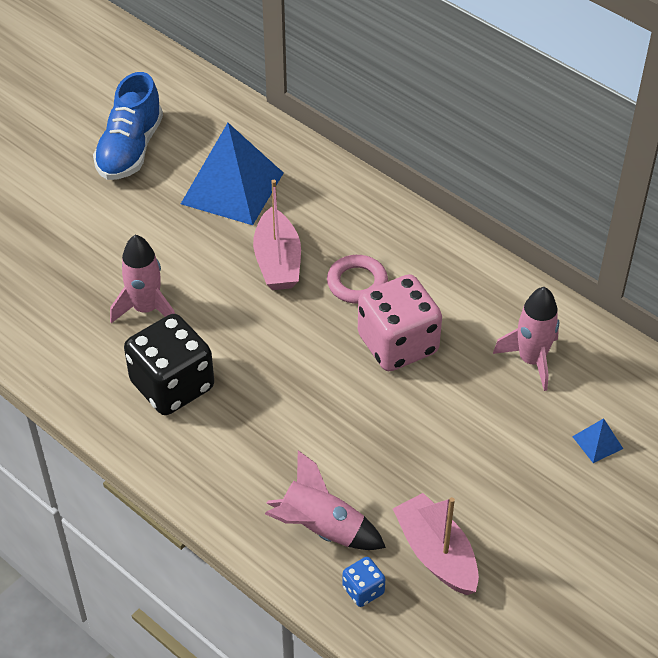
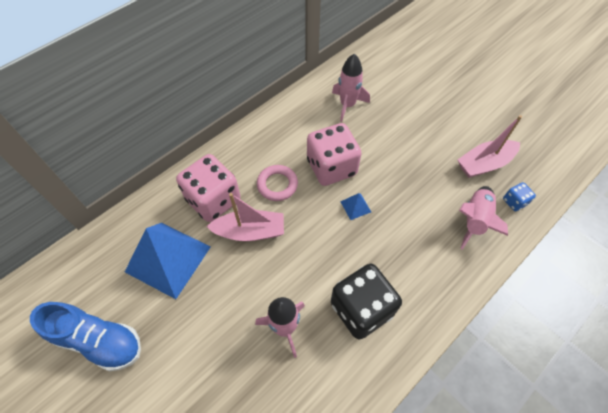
camera: 85 degrees left, 10 degrees up
blue pyramid [572,418,623,463] -> blue pyramid moved to [340,193,371,220]
none -> pink dice [176,154,240,222]

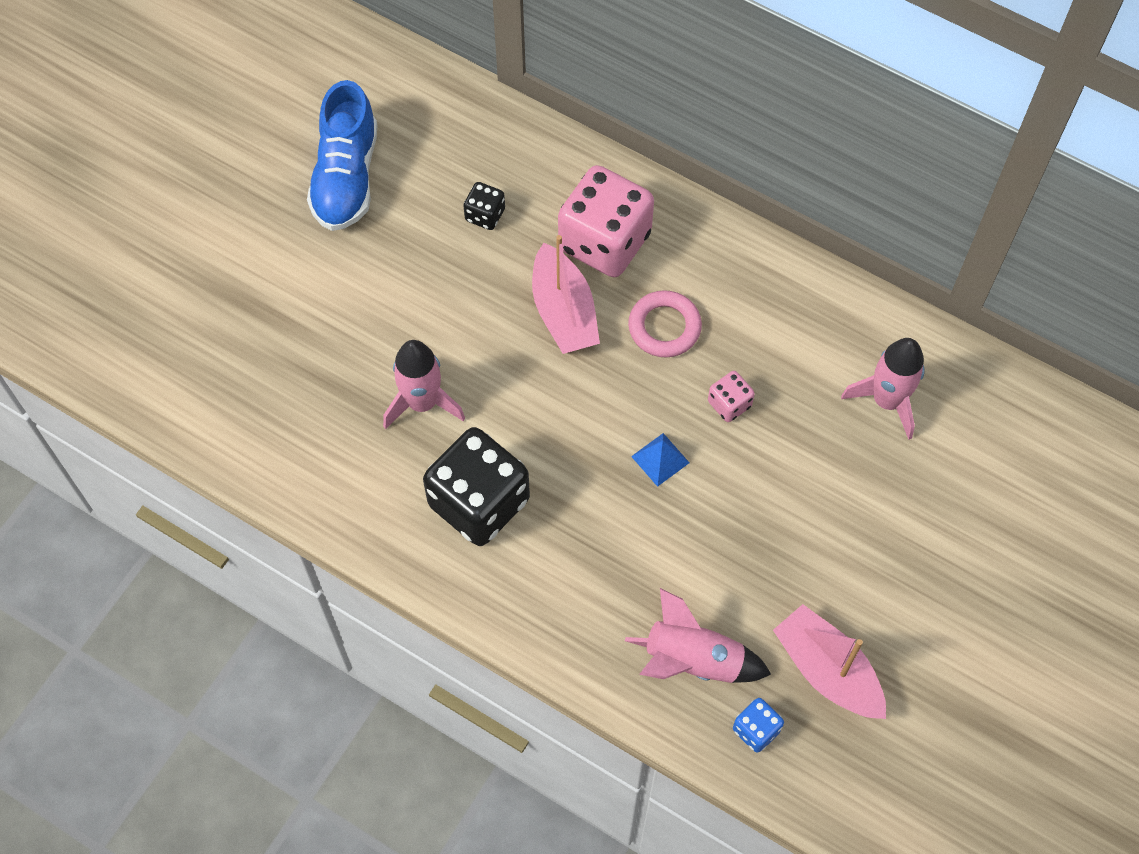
camera: 75 degrees right, 5 degrees up
blue pyramid [125,223,211,299] -> black dice [463,182,505,230]
pink dice [307,123,362,186] -> pink dice [708,371,755,422], size x0.45

